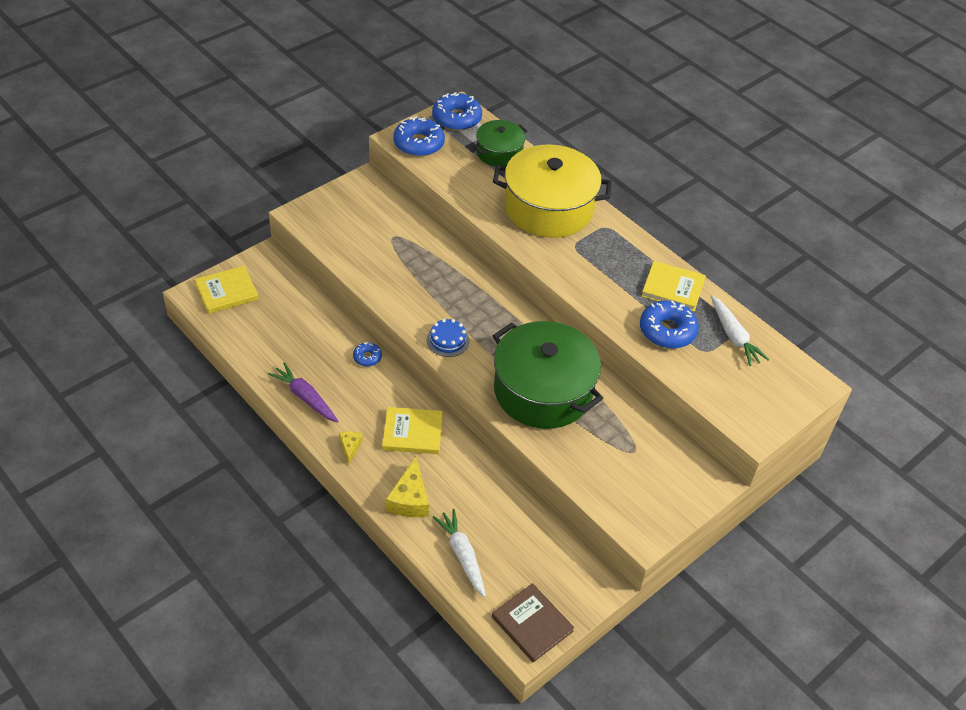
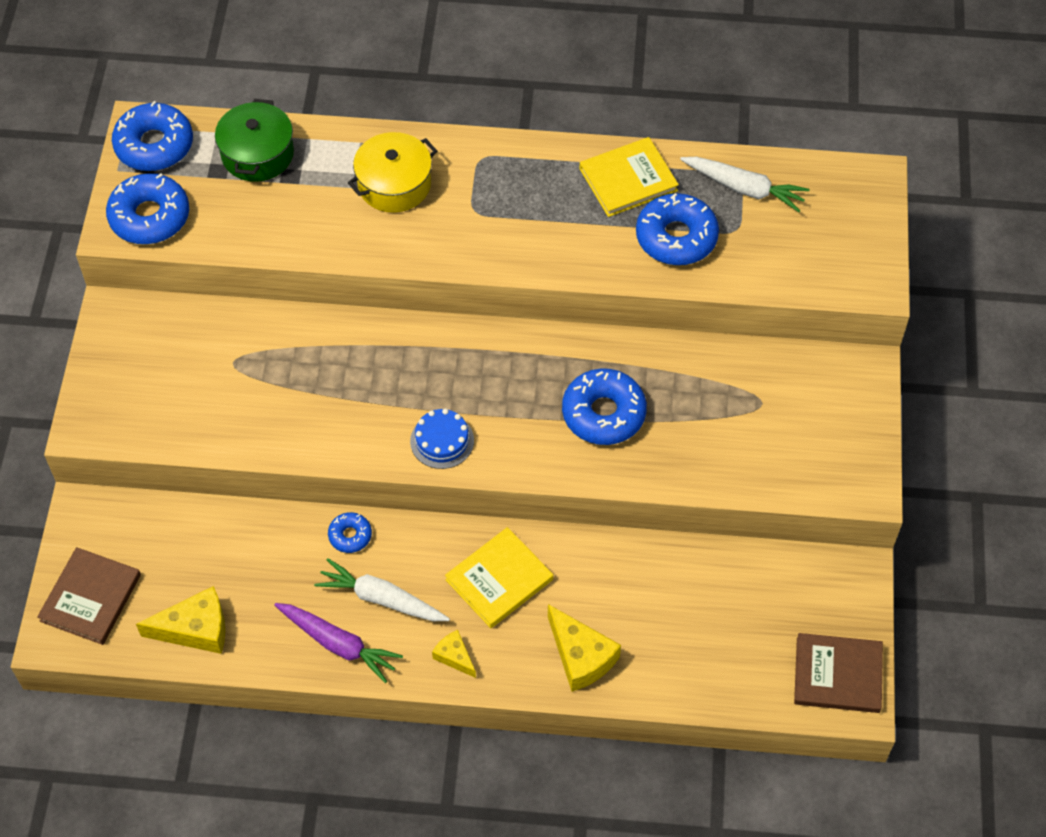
camera: 40 degrees left, 10 degrees up
yellow book [195,266,259,314] -> brown book [37,547,141,645]
purple carrot [268,362,339,423] -> purple carrot turned 150 degrees counterclockwise [274,603,403,683]
white carrot [433,509,486,597] -> white carrot moved to [314,558,450,621]
yellow pot [493,144,612,238] -> yellow pot [348,132,437,213], size x0.54
green pot [493,321,603,429] -> blue donut [562,368,647,445]
none -> yellow cheese [136,586,225,654]

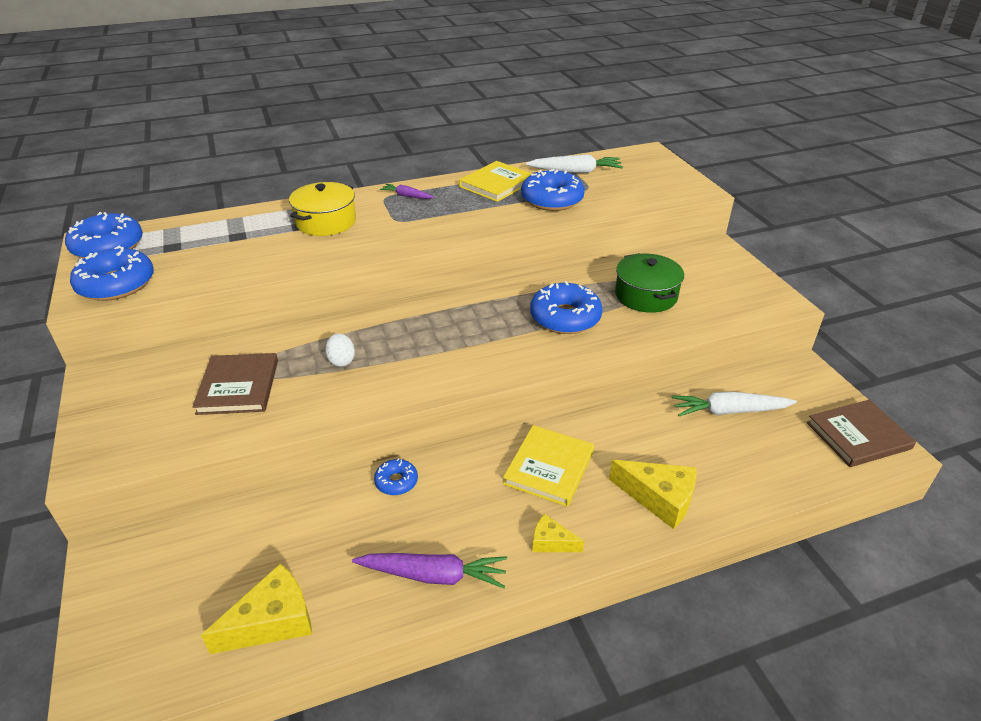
camera: 25 degrees left, 20 degrees down
brown book [37,547,141,645] -> brown book moved to [192,353,278,415]
green pot [215,99,294,182] -> green pot moved to [615,253,684,313]
white carrot [314,558,450,621] -> white carrot moved to [671,392,797,416]
blue cake [410,409,474,469] -> none
none -> white egg [325,333,355,367]
none -> purple carrot [380,184,434,199]

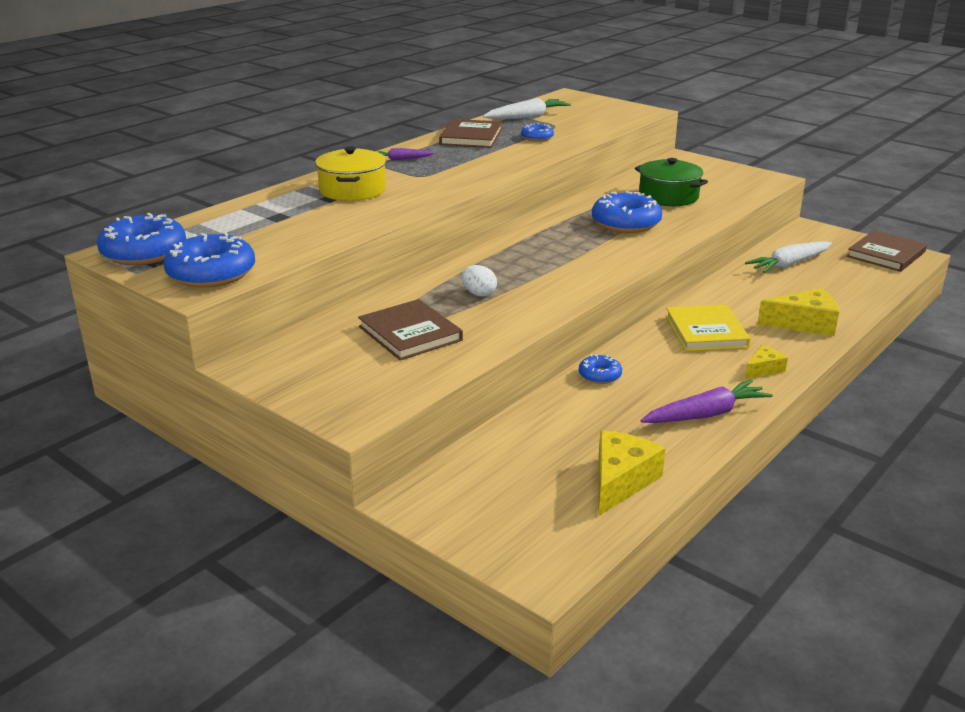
camera: 30 degrees left, 10 degrees down
yellow book [459,161,533,202] -> brown book [439,119,502,148]
blue donut [521,169,585,211] -> blue donut [521,123,554,142], size x0.52
yellow cheese [532,514,584,552] -> yellow cheese turned 150 degrees clockwise [745,345,788,379]

